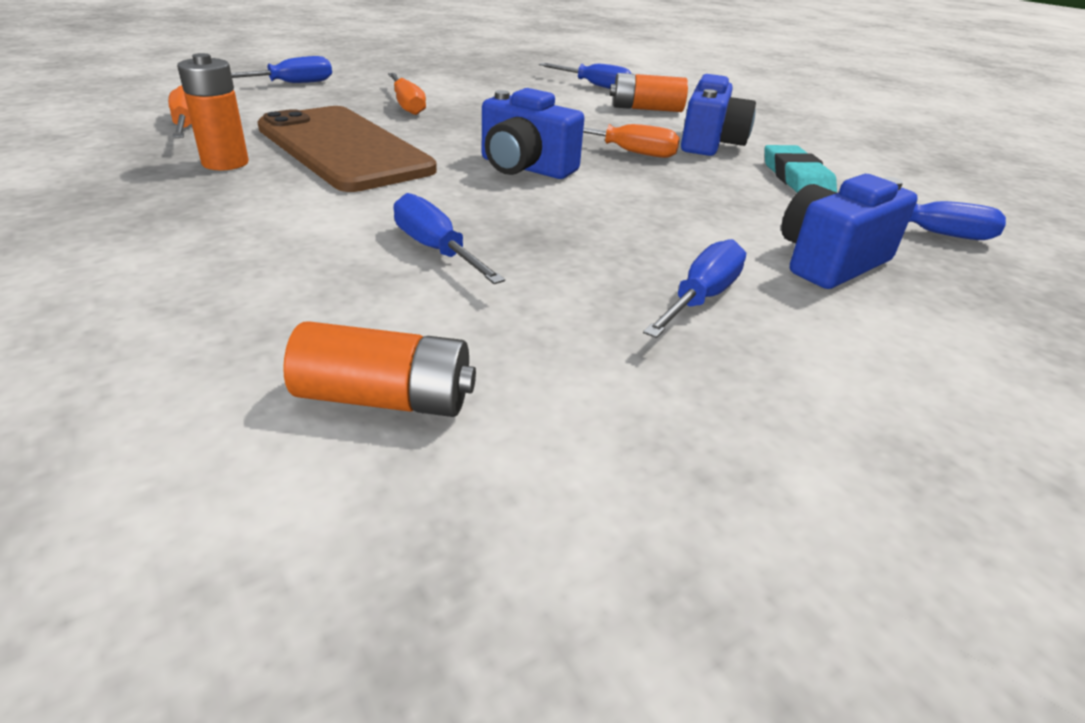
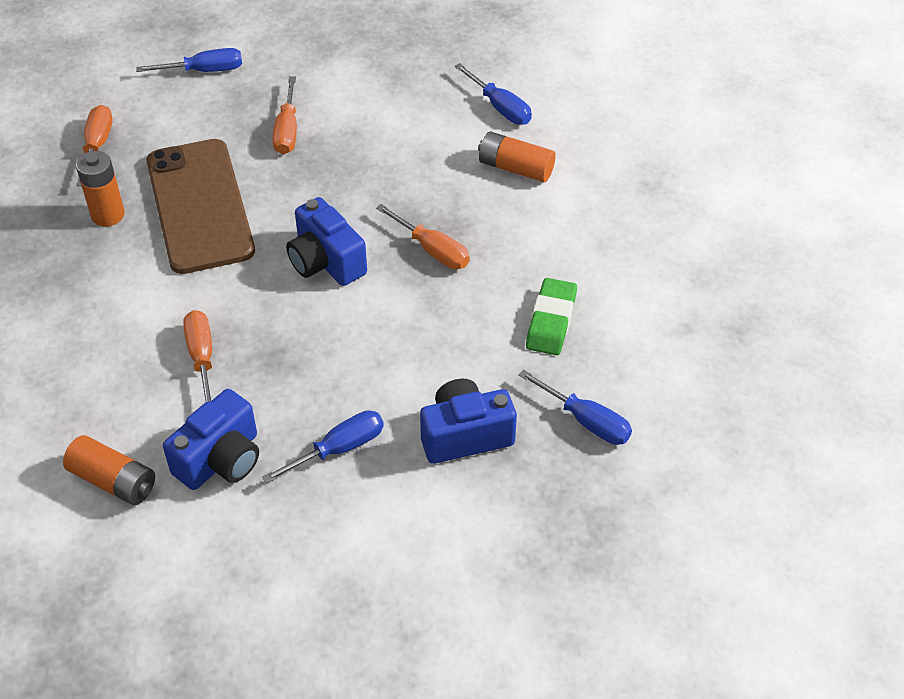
camera: 25 degrees right, 15 degrees up
blue screwdriver [394,193,505,284] -> orange screwdriver [183,310,212,402]
blue camera [681,74,756,156] -> blue camera moved to [163,389,259,490]
turquoise eraser [764,145,837,192] -> green eraser [526,278,577,355]

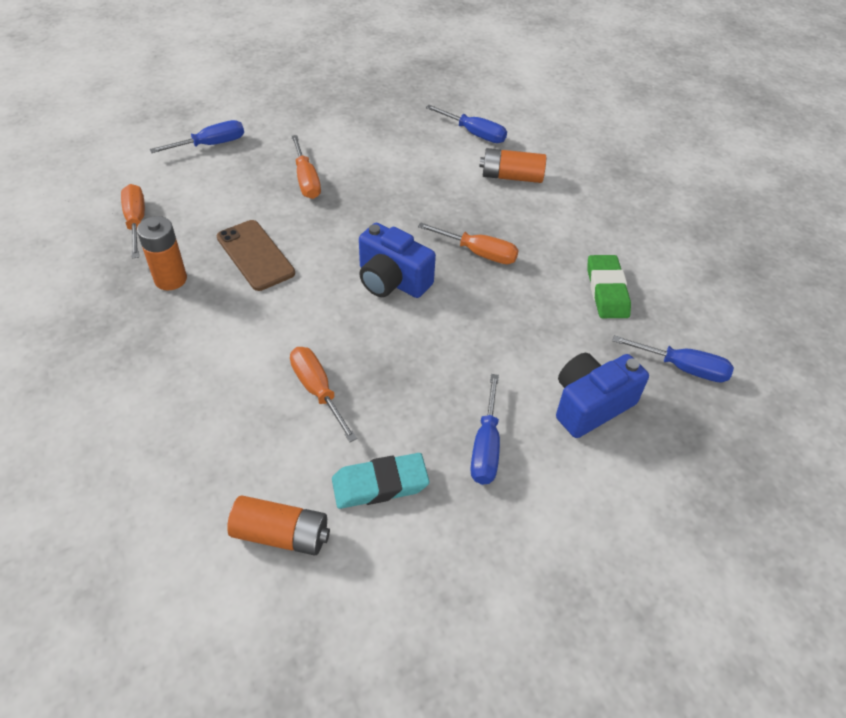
camera: 20 degrees left, 0 degrees up
brown phone [146,139,255,274] -> brown phone [217,220,295,291], size x0.58
blue camera [163,389,259,490] -> turquoise eraser [332,453,429,509]
blue screwdriver [262,410,384,484] -> blue screwdriver turned 150 degrees clockwise [470,374,500,485]

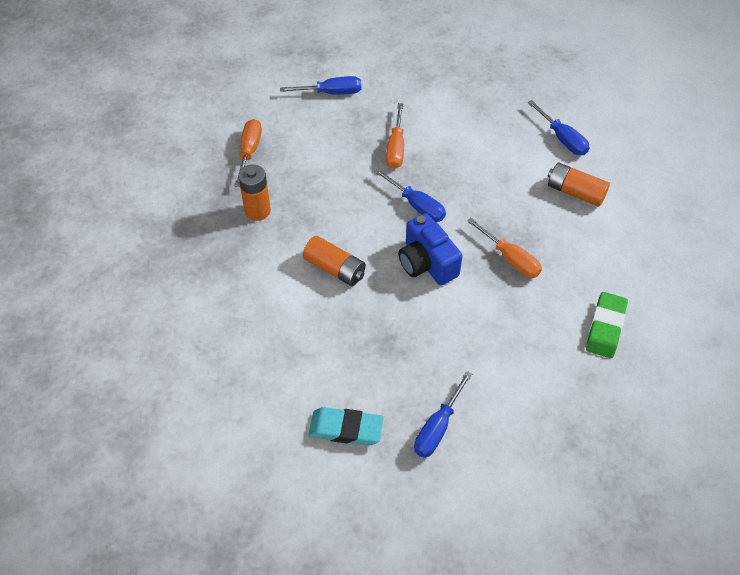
camera: 25 degrees right, 5 degrees up
brown phone [217,220,295,291] -> none
orange battery [227,496,330,556] -> orange battery moved to [303,236,366,286]
orange screwdriver [290,347,357,442] -> none
blue camera [556,353,649,438] -> none
blue screwdriver [612,335,734,382] -> blue screwdriver moved to [375,169,446,222]

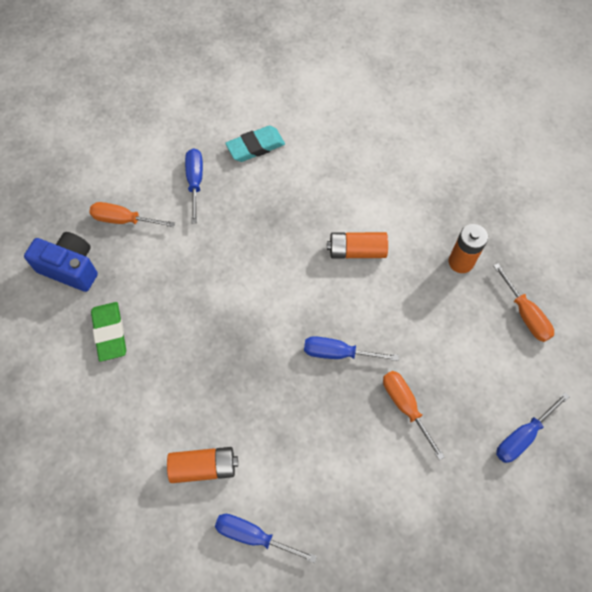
camera: 145 degrees right, 10 degrees up
blue camera [398,213,463,285] -> blue camera moved to [24,232,98,292]
orange screwdriver [467,218,542,278] -> orange screwdriver moved to [89,202,175,227]

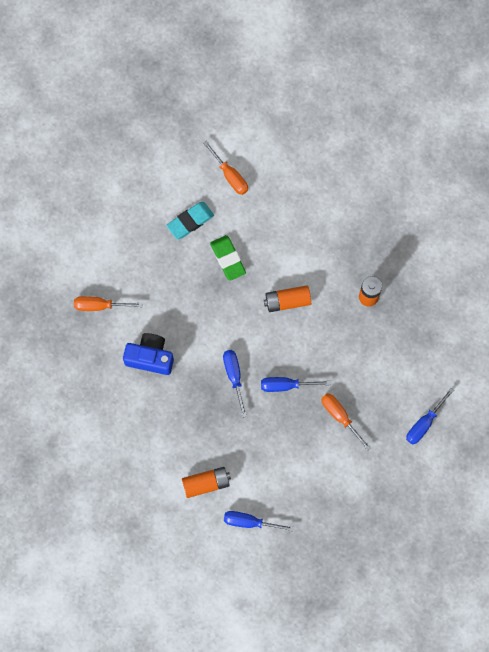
camera: 10 degrees left, 10 degrees up
blue camera [24,232,98,292] -> blue camera moved to [123,333,174,375]
green eraser [91,302,126,362] -> green eraser moved to [210,235,246,281]
blue screwdriver [185,148,203,223] -> blue screwdriver moved to [223,350,247,418]
orange screwdriver [493,263,554,342] -> orange screwdriver moved to [203,141,248,195]

